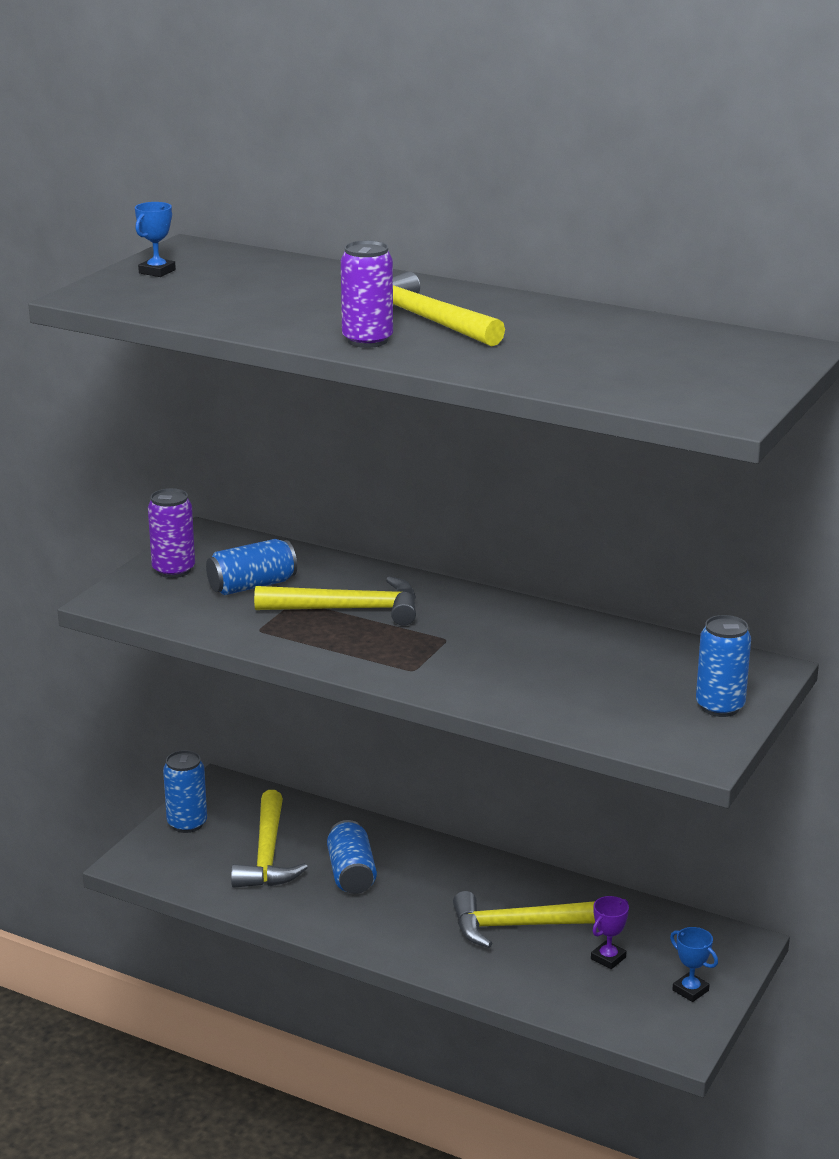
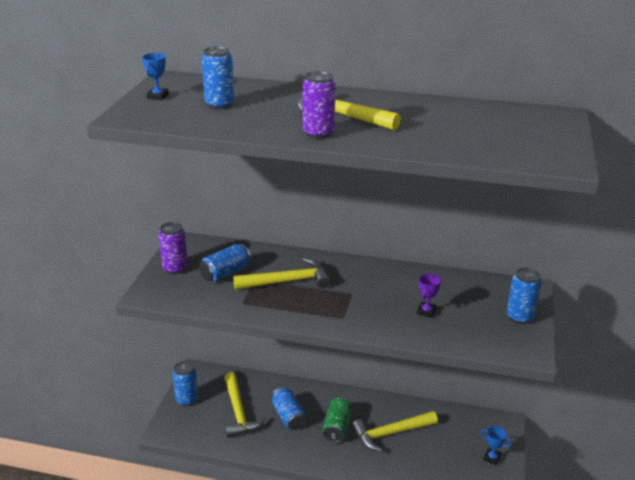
camera: 15 degrees left, 5 degrees up
purple trophy [591,896,629,969] -> purple trophy moved to [417,274,441,318]
none -> blue can [202,46,234,109]
none -> green can [323,397,353,443]

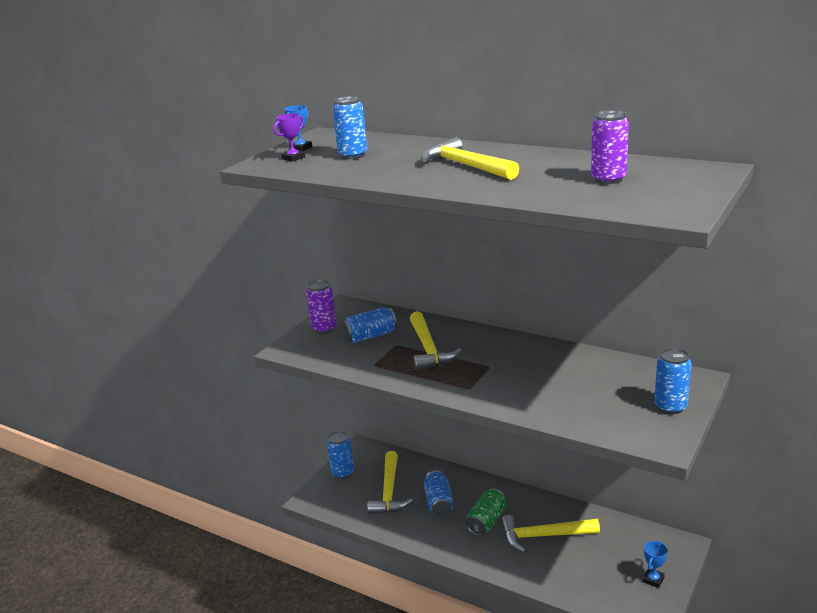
camera: 20 degrees right, 5 degrees down
yellow hammer [233,258,331,290] -> yellow hammer turned 75 degrees clockwise [410,311,462,371]
purple can [303,71,336,139] -> purple can moved to [591,110,629,184]
purple trophy [417,274,441,318] -> purple trophy moved to [273,113,305,162]
blue trophy [481,426,511,465] -> blue trophy turned 75 degrees clockwise [643,541,668,588]

